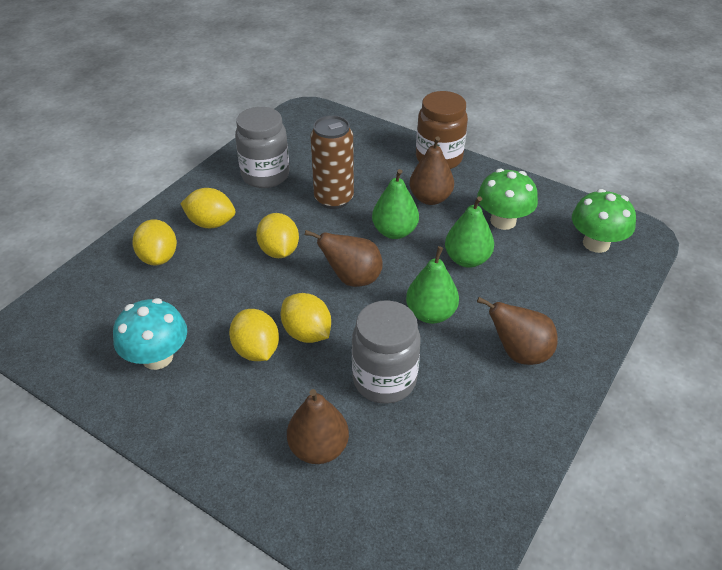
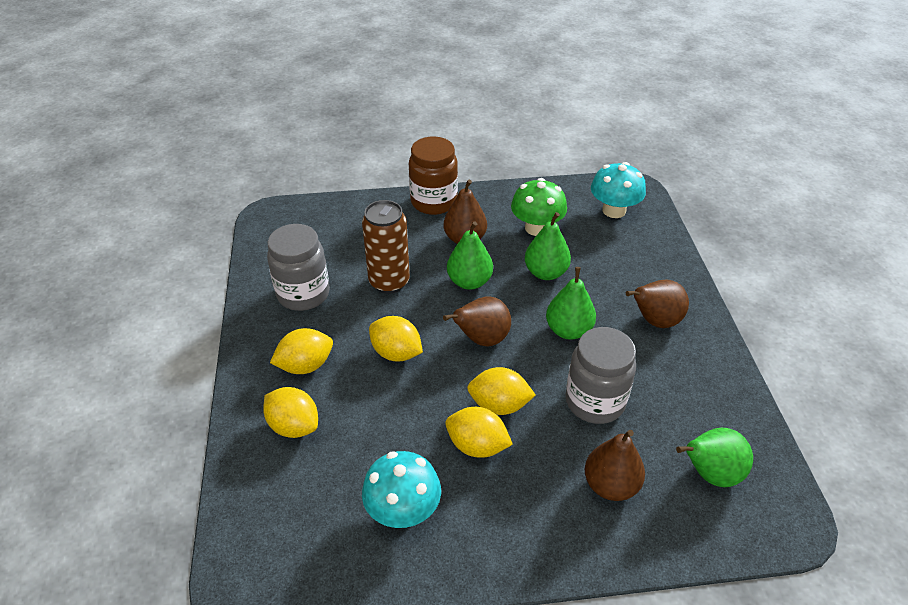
camera: 40 degrees left, 0 degrees up
green mushroom [572,189,636,253] -> turquoise mushroom [591,162,646,218]
none -> green pear [676,428,753,487]

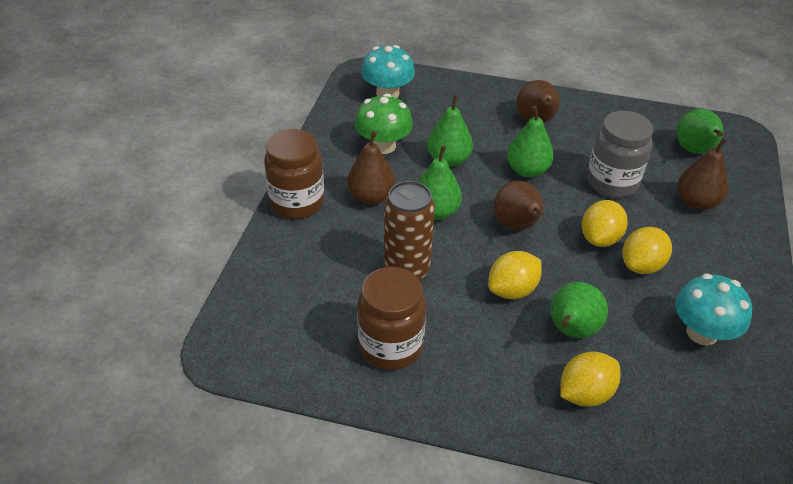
camera: 70 degrees left, 0 degrees up
grey jar [267,224,330,311] -> brown jar [357,267,426,370]
yellow lemon [270,328,333,374] -> none
none -> green pear [551,282,608,338]

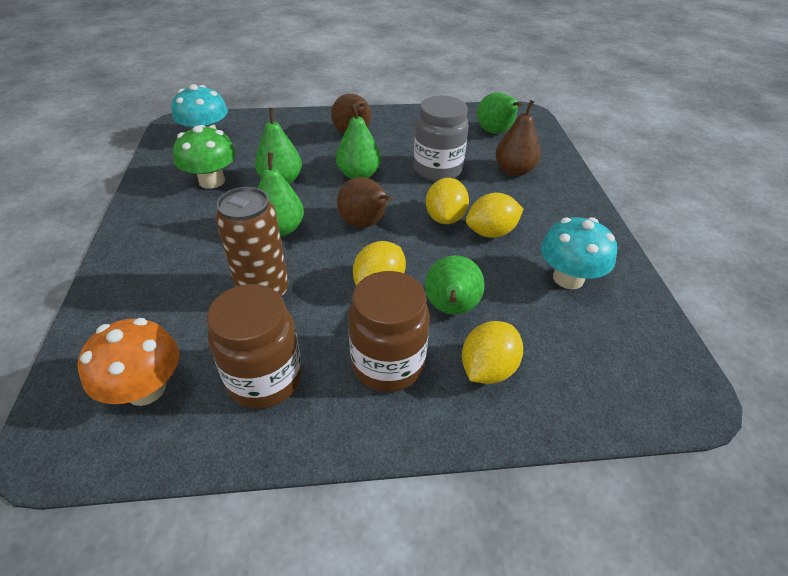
camera: 20 degrees left, 0 degrees up
brown jar [264,129,324,219] -> brown jar moved to [348,271,430,392]
brown pear [347,131,395,205] -> none
yellow lemon [622,227,672,274] -> yellow lemon turned 45 degrees clockwise [466,193,523,238]
none -> orange mushroom [77,318,179,406]

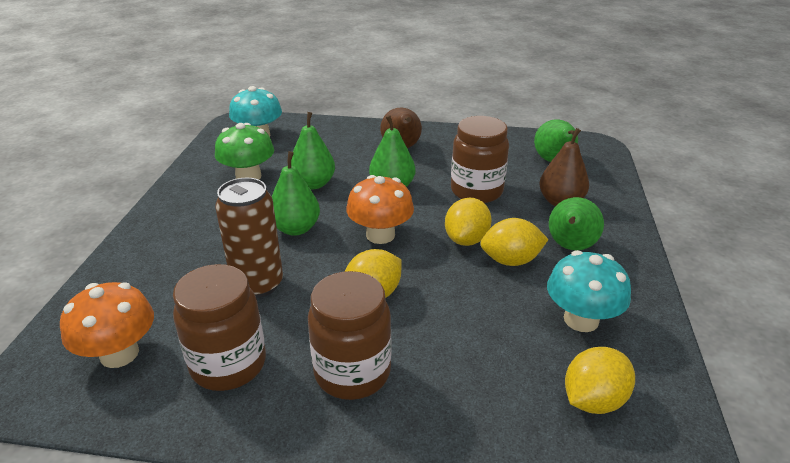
camera: 15 degrees right, 10 degrees down
brown pear [337,177,393,228] -> orange mushroom [346,175,414,244]
grey jar [414,96,469,181] -> brown jar [451,116,509,203]
green pear [425,255,485,315] -> green pear moved to [549,197,604,250]
yellow lemon [462,321,523,384] -> yellow lemon moved to [565,347,635,414]

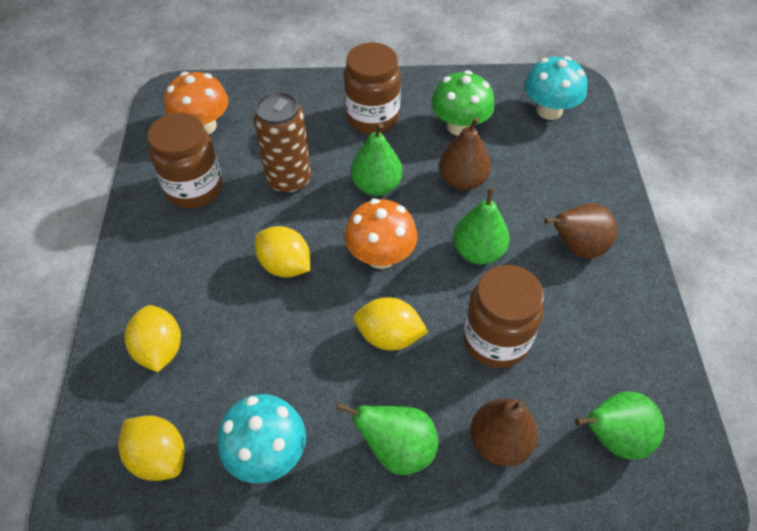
camera: 80 degrees right, 20 degrees up
green pear [291,112,335,189] -> brown pear [439,117,491,191]
brown jar [308,271,391,400] -> brown jar moved to [344,43,401,134]
yellow lemon [480,218,549,266] -> yellow lemon moved to [125,305,181,373]

